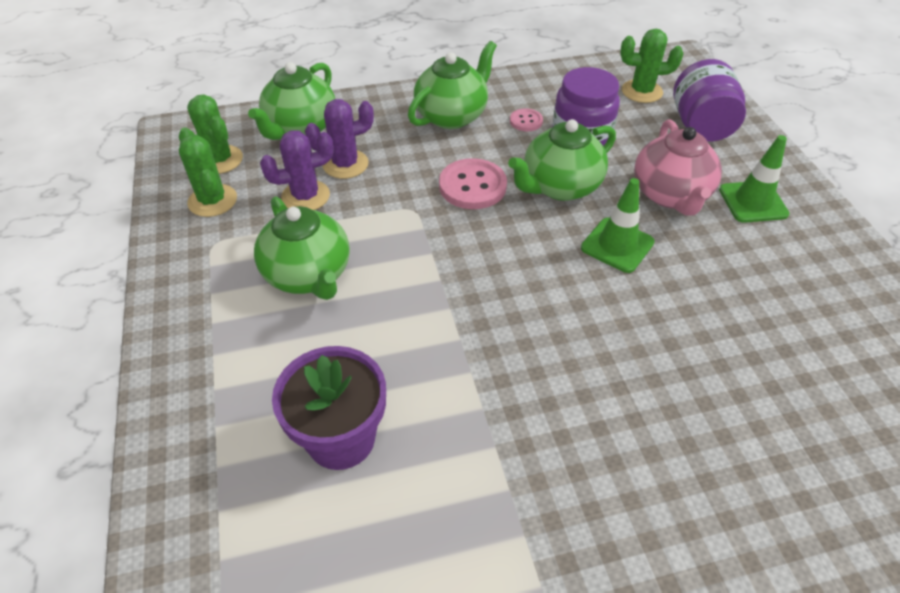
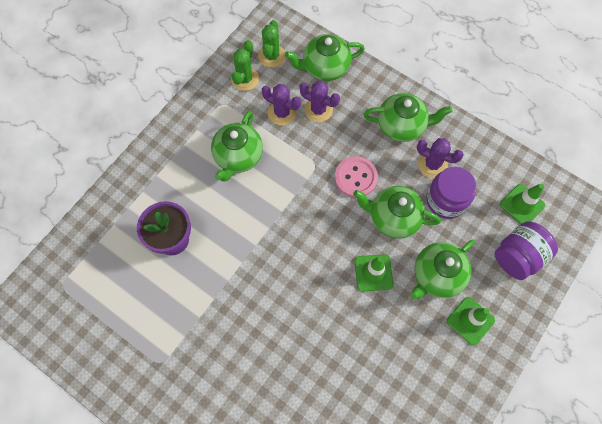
camera: 50 degrees right, 20 degrees up
pink button [510,108,543,131] -> purple cactus [417,138,464,178]
green cactus [620,29,683,103] -> green traffic cone [500,183,545,224]
pink teapot [634,119,722,216] -> green teapot [410,239,475,299]

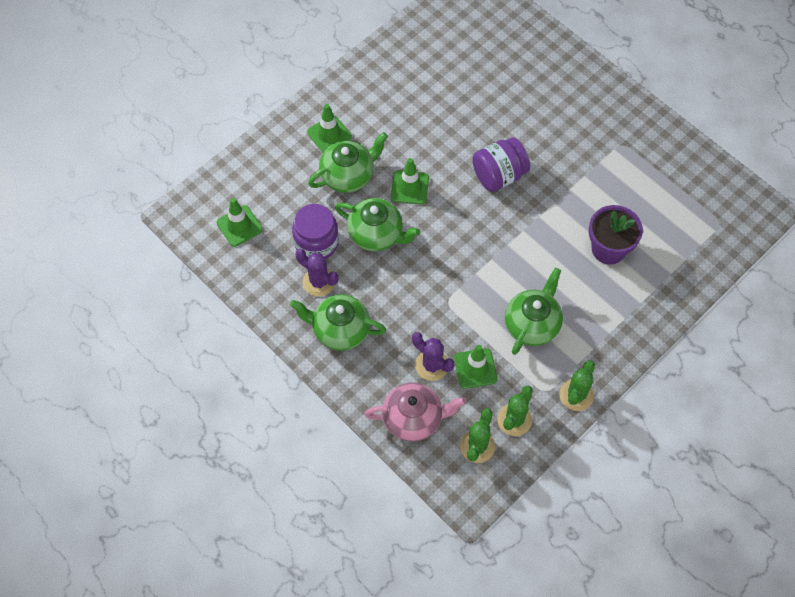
camera: 170 degrees left, 5 degrees down
purple cactus [262,84,301,125] -> green traffic cone [454,345,497,389]
green teapot [285,34,365,81] -> pink teapot [365,383,466,442]
pink button [335,156,378,198] -> none
purple jar [494,221,558,280] -> purple jar moved to [472,137,530,192]
none -> green cactus [559,360,595,411]

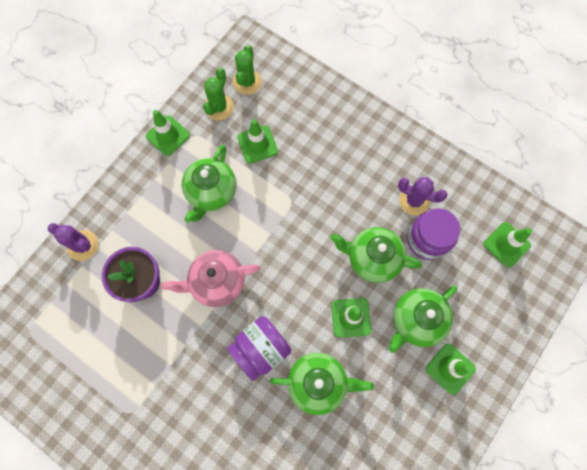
camera: 170 degrees right, 10 degrees up
green teapot [290,294,386,351] -> green teapot moved to [270,352,374,415]
pink teapot [365,383,466,442] -> pink teapot moved to [161,250,260,307]
purple cactus [412,332,455,381] -> purple cactus moved to [48,223,98,261]
green cactus [559,360,595,411] -> green traffic cone [146,110,190,156]

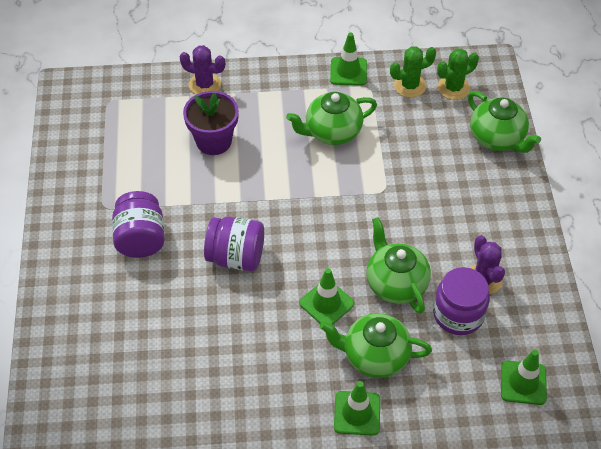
camera: 50 degrees right, 20 degrees down
purple cactus [48,223,98,261] -> purple cactus turned 60 degrees counterclockwise [180,45,225,95]
pink teapot [161,250,260,307] -> none
green traffic cone [237,119,278,164] -> none
green teapot [270,352,374,415] -> green teapot moved to [468,91,541,153]
none -> purple jar [112,191,165,258]

